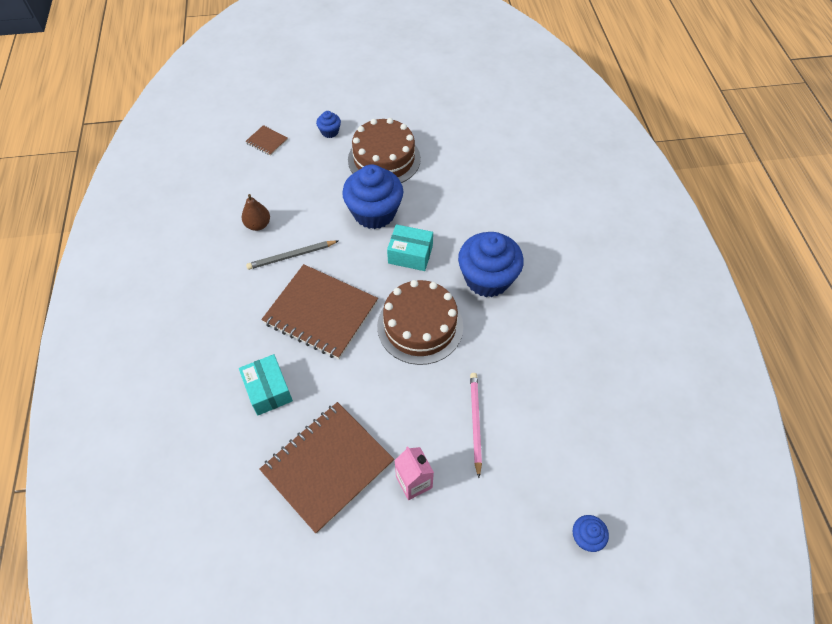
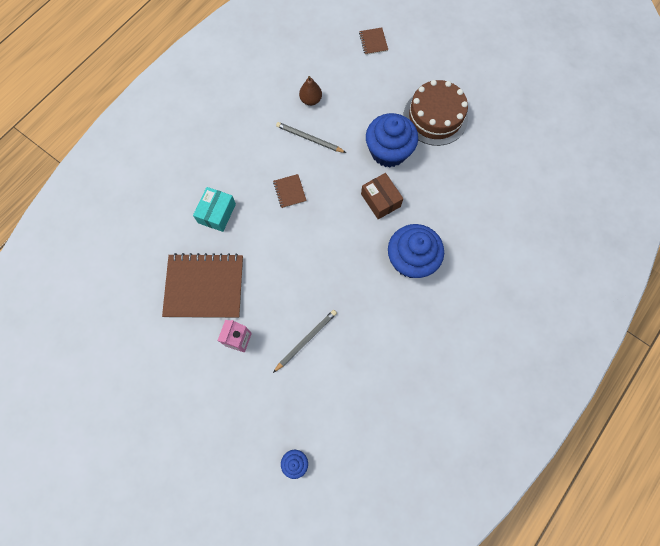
camera: 45 degrees right, 15 degrees up
brown notebook [262,264,378,359] -> brown notebook [273,174,307,208], size x0.43
blue cupcake [316,111,341,138] -> none
brown cake [377,280,463,365] -> none
turquoise box [387,224,433,271] -> brown box [361,173,403,219]
pink pencil [470,373,482,478] -> grey pencil [273,310,337,373]

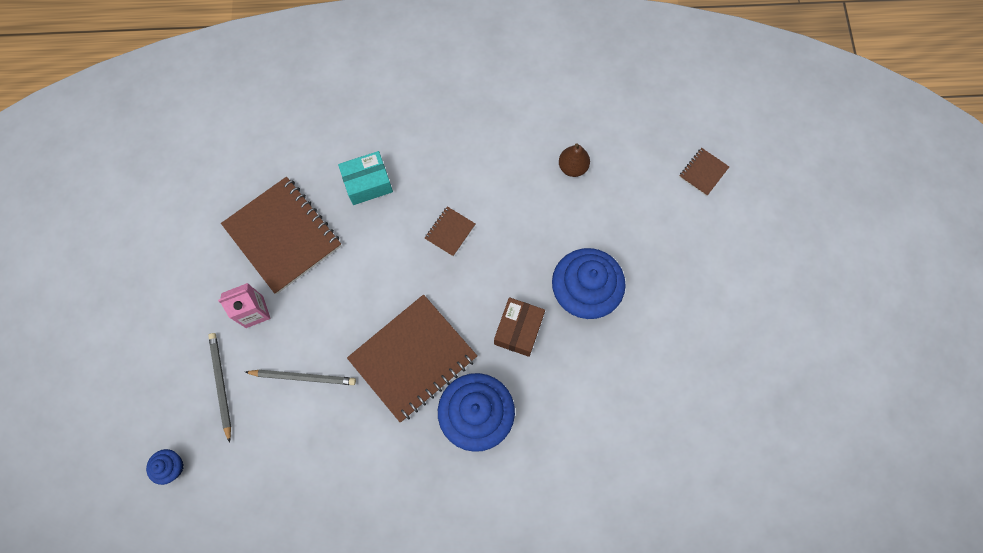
camera: 50 degrees right, 0 degrees up
grey pencil [276,122,346,153] -> grey pencil moved to [208,333,231,443]
brown cake [404,80,468,146] -> none
none -> brown notebook [347,294,477,423]

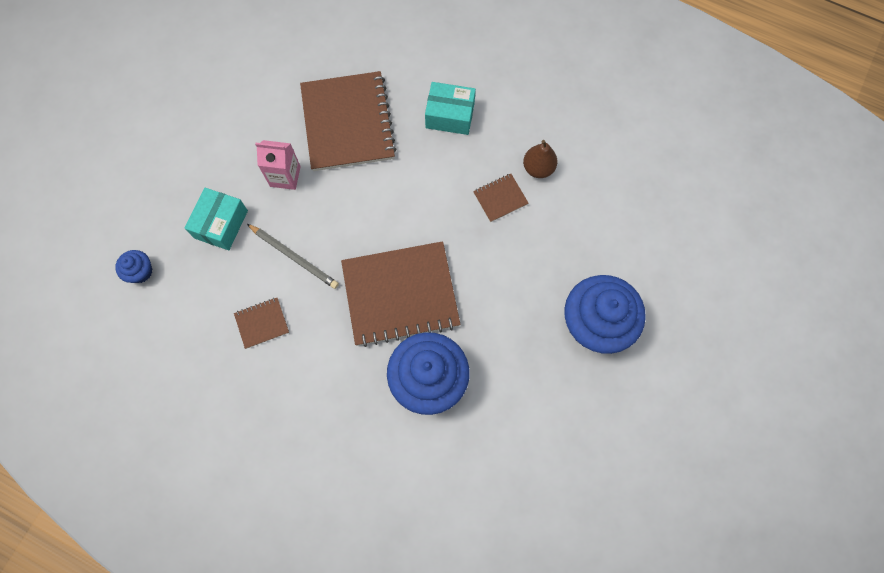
camera: 30 degrees right, 0 degrees up
grey pencil [208,333,231,443] -> turquoise box [184,188,248,250]
brown box [494,297,545,357] -> none
brown pear [559,143,590,177] -> brown pear moved to [523,140,557,178]
brown notebook [679,148,729,196] -> brown notebook moved to [234,298,289,349]

